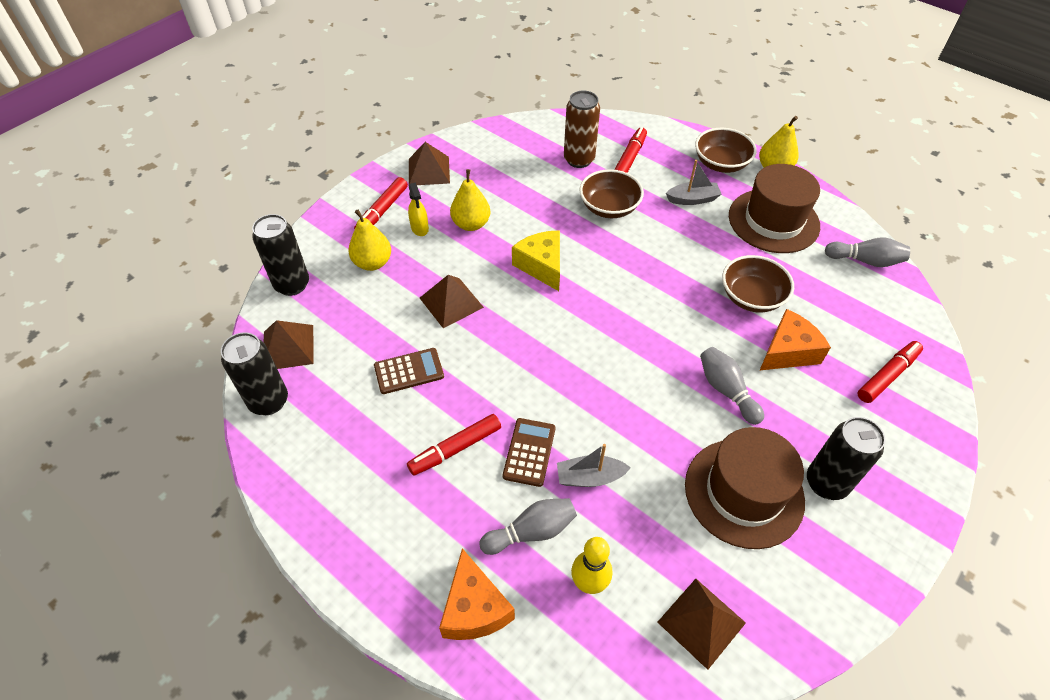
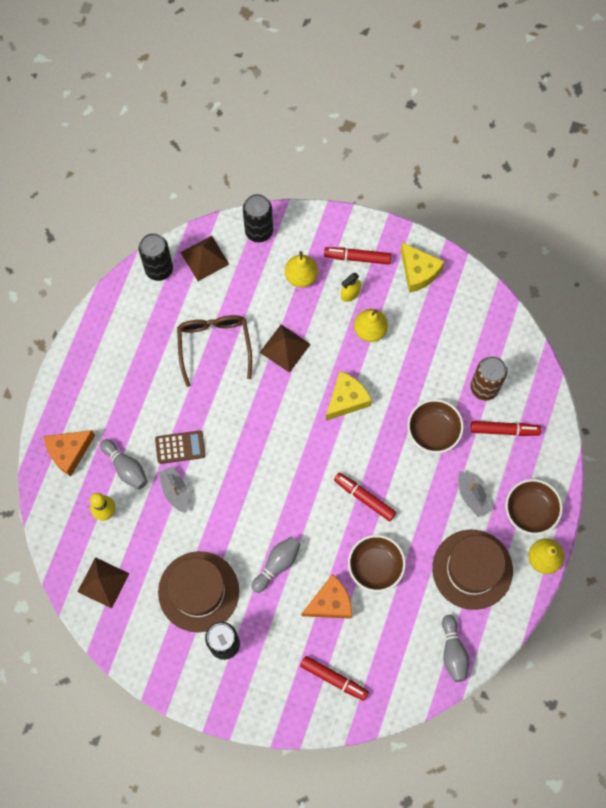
camera: 70 degrees right, 20 degrees up
brown calculator [374,348,444,394] -> brown glasses [177,315,252,387]
red marker [407,414,501,476] -> red marker moved to [334,473,396,521]
brown pyramid [409,142,450,185] -> yellow cheese [401,242,445,293]
orange cheese [759,309,831,371] -> orange cheese turned 60 degrees counterclockwise [302,574,352,619]

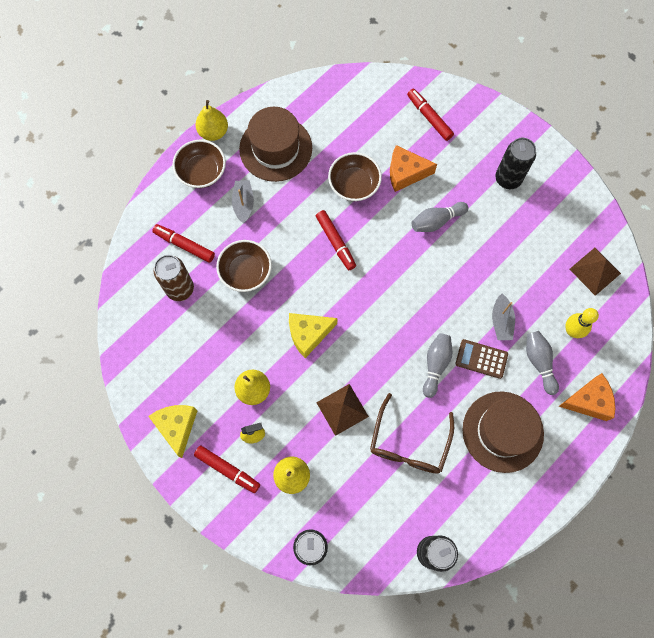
camera: 155 degrees left, 0 degrees up
brown hat [158,551,239,633] -> brown hat moved to [462,391,544,473]
brown pyramid [180,236,229,281] -> none
grey bowling pin [442,615,469,682] -> grey bowling pin moved to [423,333,452,398]

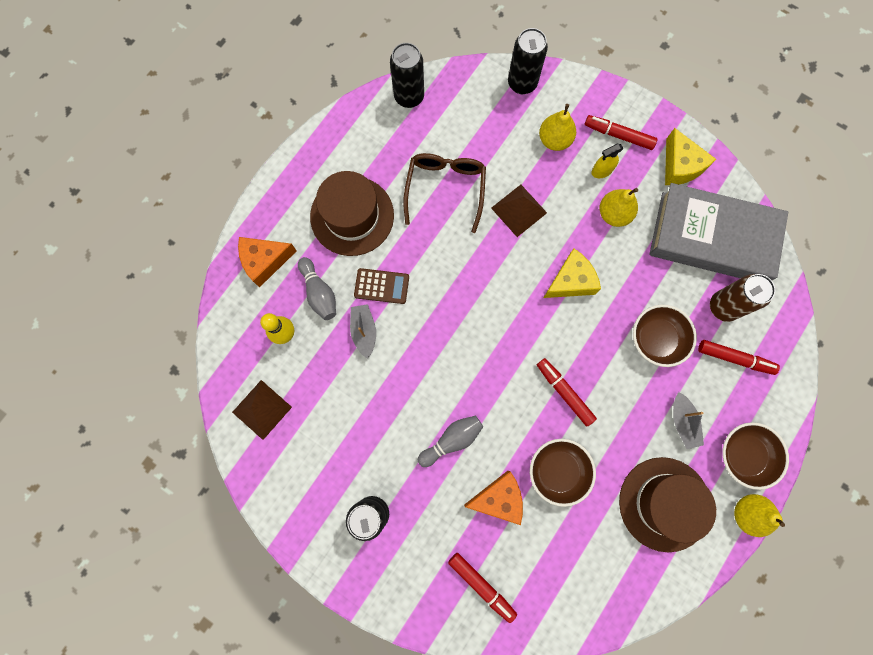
camera: 170 degrees right, 5 degrees up
grey bowling pin [423,333,452,398] -> none
none -> grey book [649,183,788,280]

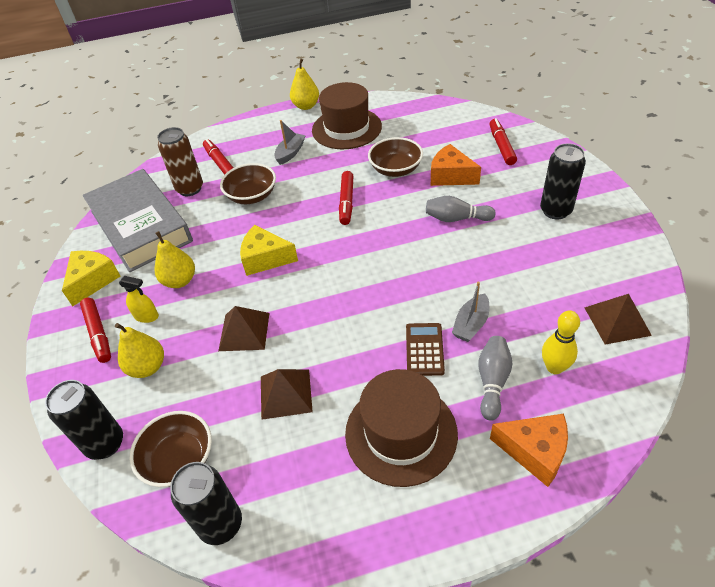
camera: 135 degrees left, 30 degrees down
brown calculator [354,268,409,304] -> brown calculator turned 45 degrees clockwise [406,323,445,376]
brown glasses [403,153,486,233] -> brown pyramid [261,369,313,420]
brown bowl [722,422,789,490] -> brown bowl moved to [130,411,212,487]

